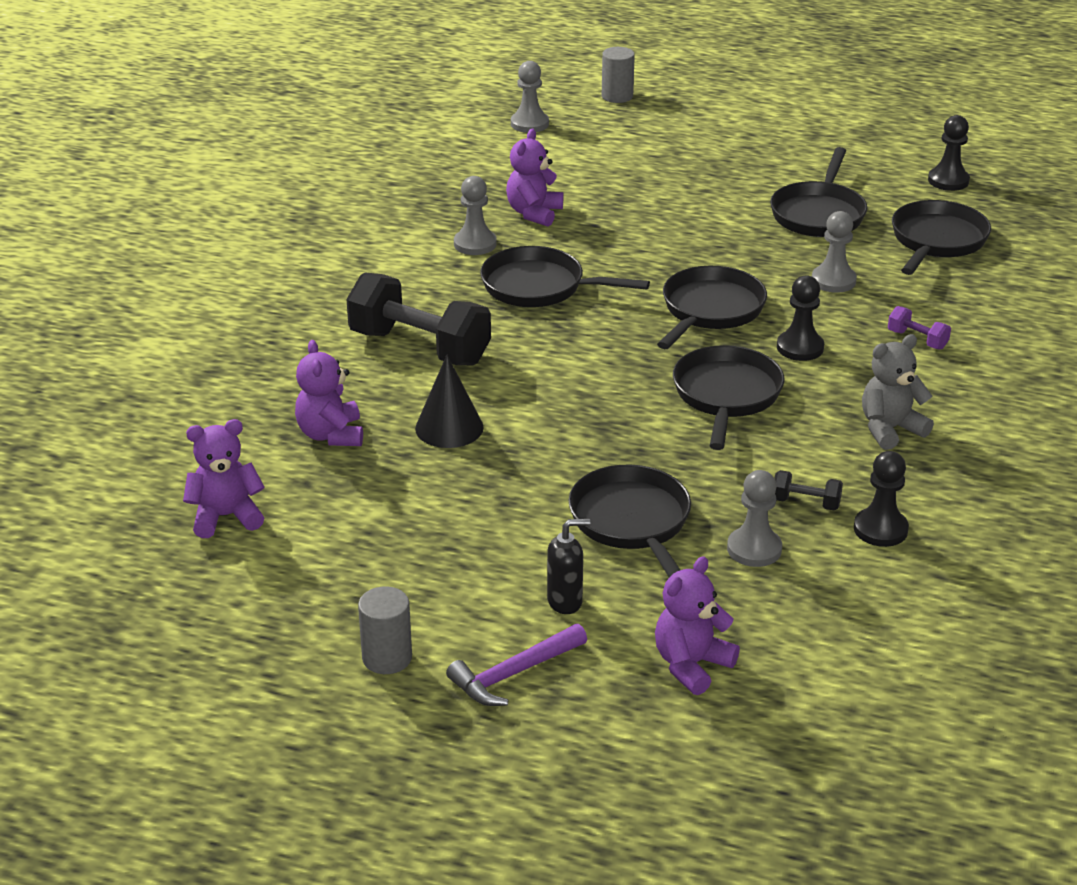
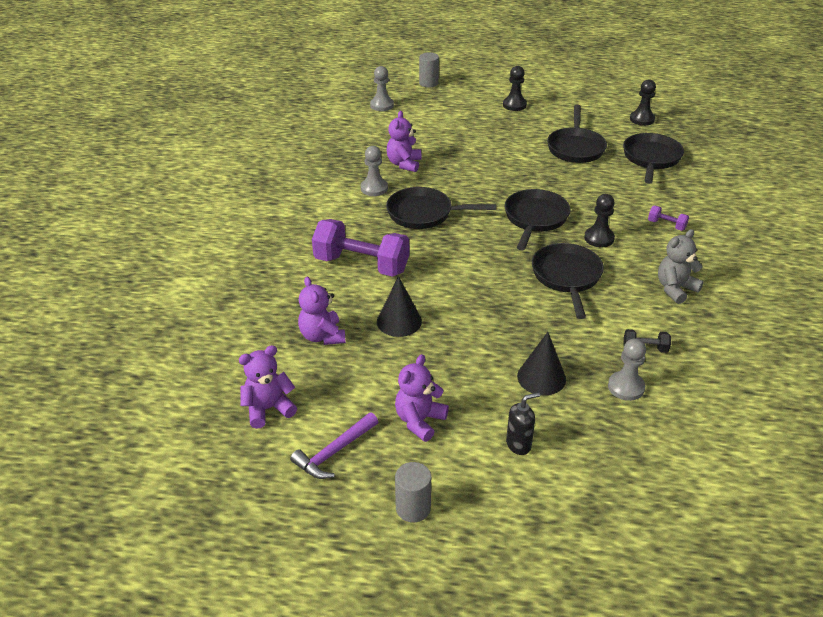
camera: 10 degrees left, 5 degrees up
black dumbbell [346,272,491,365] -> purple dumbbell [312,219,409,277]
purple hammer [446,624,587,706] -> purple hammer moved to [290,412,378,479]
black pan [569,465,691,578] -> black cone [517,332,566,396]
purple teddy bear [655,556,740,695] -> purple teddy bear moved to [395,354,449,442]
grey pawn [812,211,857,293] -> none
black pawn [854,451,909,547] -> black pawn moved to [503,66,527,111]

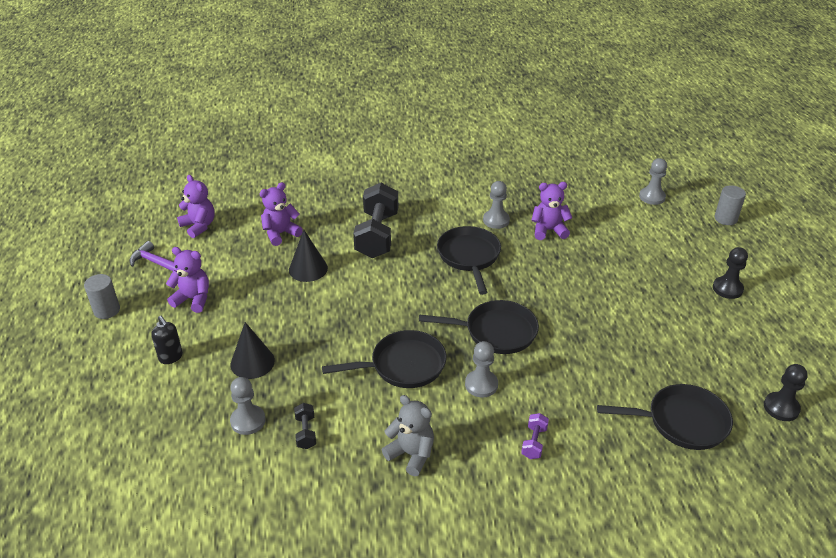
camera: 75 degrees right, 0 degrees up
purple dumbbell [312,219,409,277] -> black dumbbell [353,183,398,258]
black pan [547,105,607,163] -> none
black pawn [584,194,615,247] -> grey pawn [465,341,498,398]

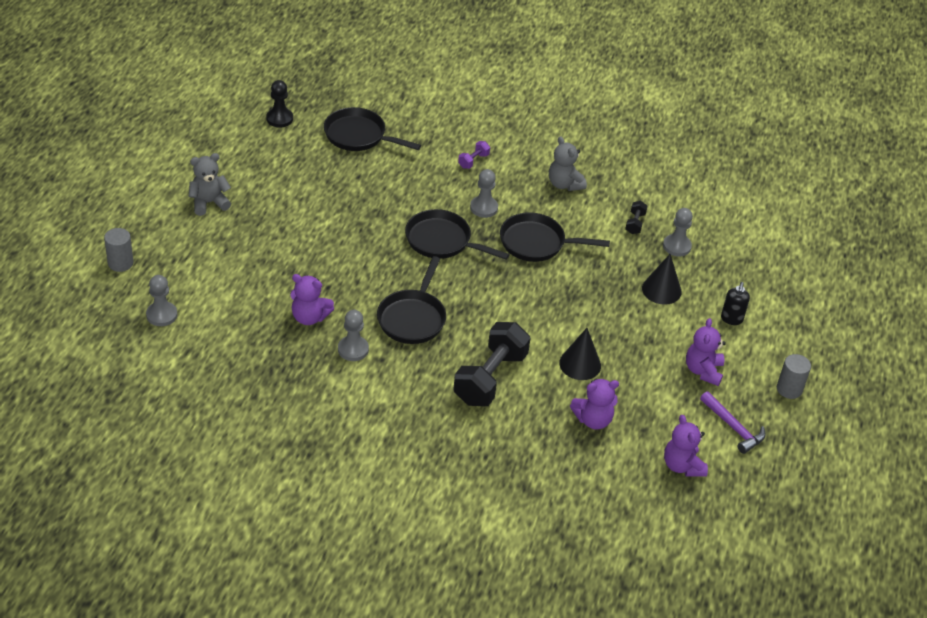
camera: 160 degrees left, 5 degrees up
black soap dispenser [151,316,183,364] -> black soap dispenser turned 150 degrees counterclockwise [721,282,750,325]
purple teddy bear [166,247,209,313] -> purple teddy bear turned 60 degrees clockwise [686,318,726,386]
black pawn [713,247,748,299] -> grey teddy bear [189,153,231,216]

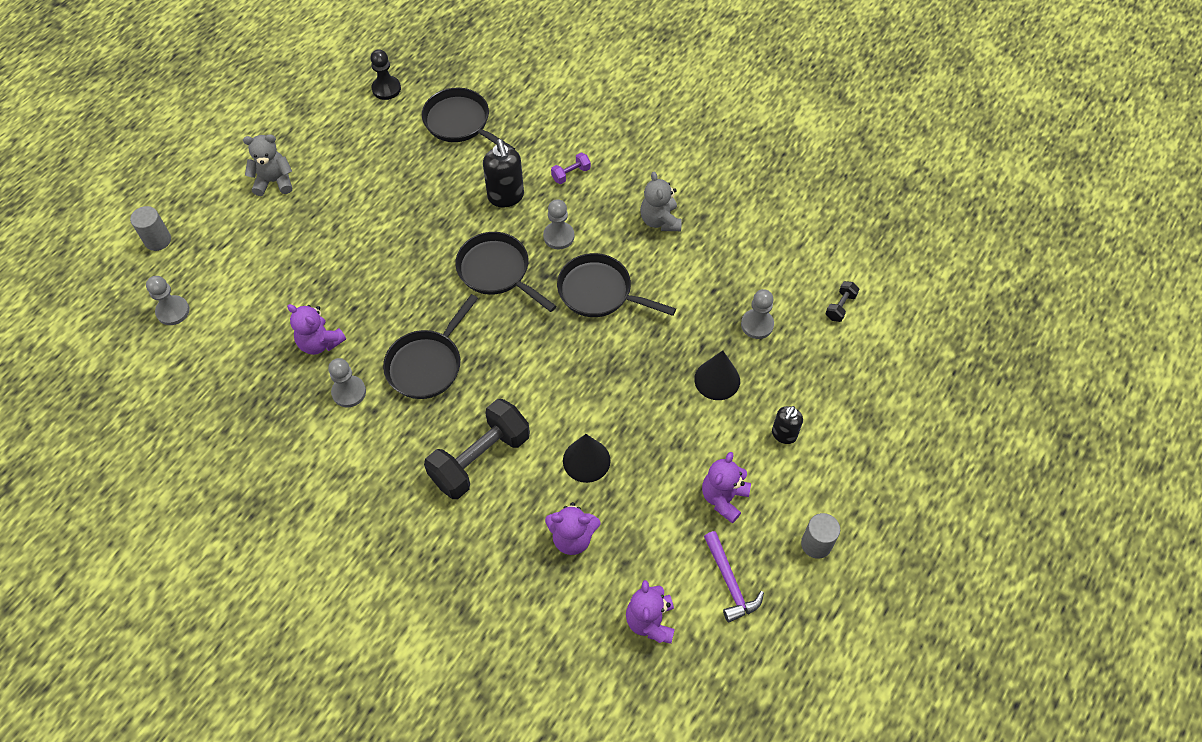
camera: 20 degrees right, 15 degrees up
black dumbbell [625,201,647,234] -> black dumbbell moved to [825,281,859,322]
none -> black soap dispenser [483,139,524,207]

